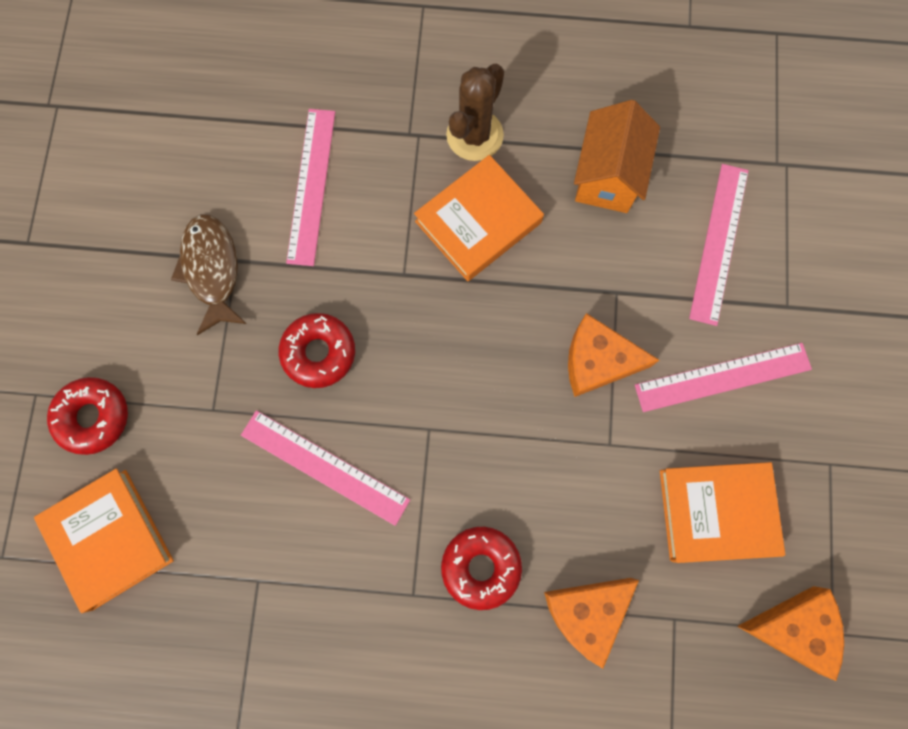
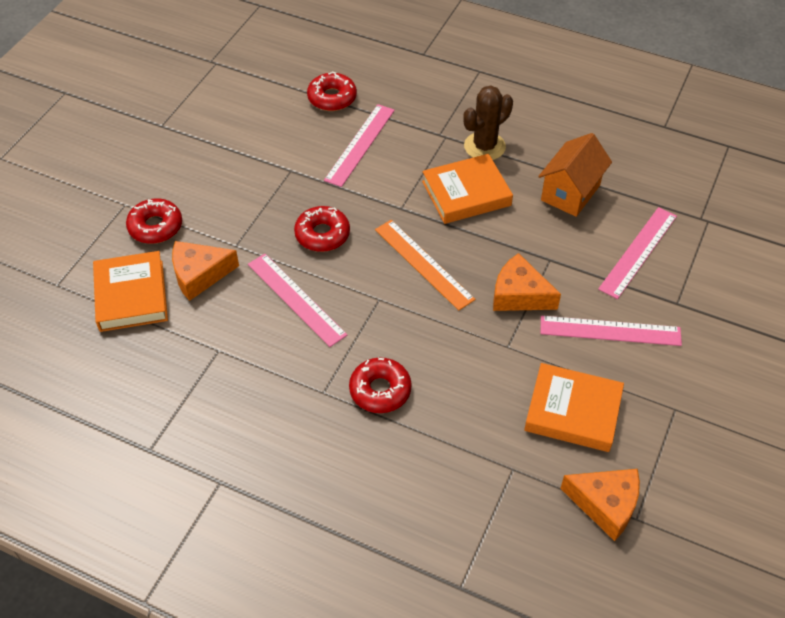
camera: 20 degrees right, 25 degrees down
brown fish [171,214,247,335] -> none
orange cheese [544,578,639,669] -> orange cheese moved to [172,241,239,301]
none -> red donut [307,71,357,111]
none -> orange ruler [375,220,475,311]

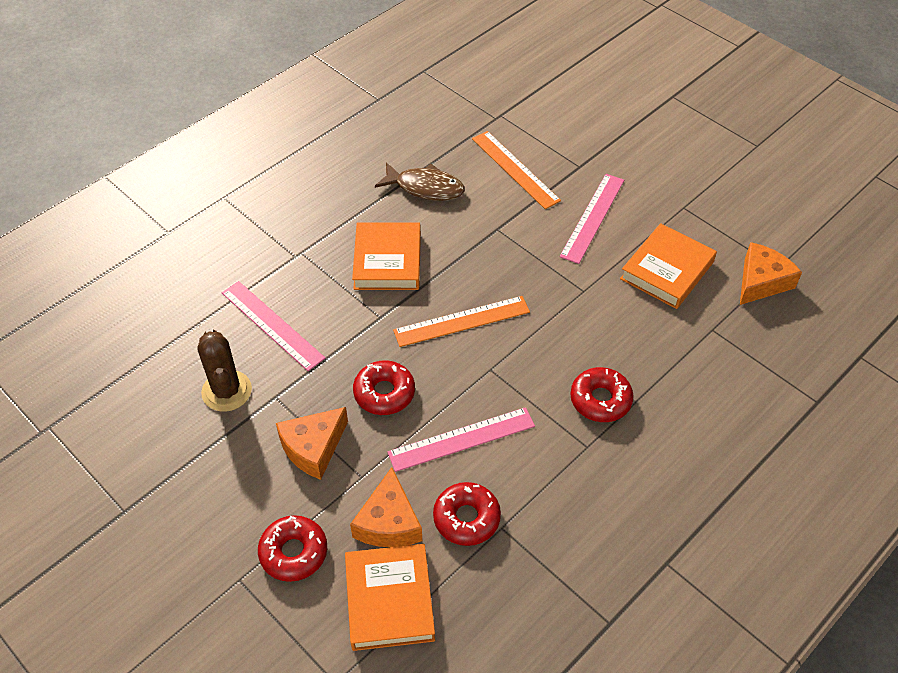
camera: 70 degrees left, 0 degrees up
orange book [93,251,168,332] -> orange book turned 75 degrees clockwise [345,544,435,651]
red donut [307,71,357,111] -> red donut moved to [433,482,501,546]
brown cactus [463,85,513,160] -> brown cactus moved to [197,329,252,412]
orange cheese [493,253,561,311] -> orange cheese moved to [276,407,348,480]
orange house [538,133,612,217] -> brown fish [375,162,465,201]
pink ruler [598,207,677,299] -> orange ruler [472,131,561,209]

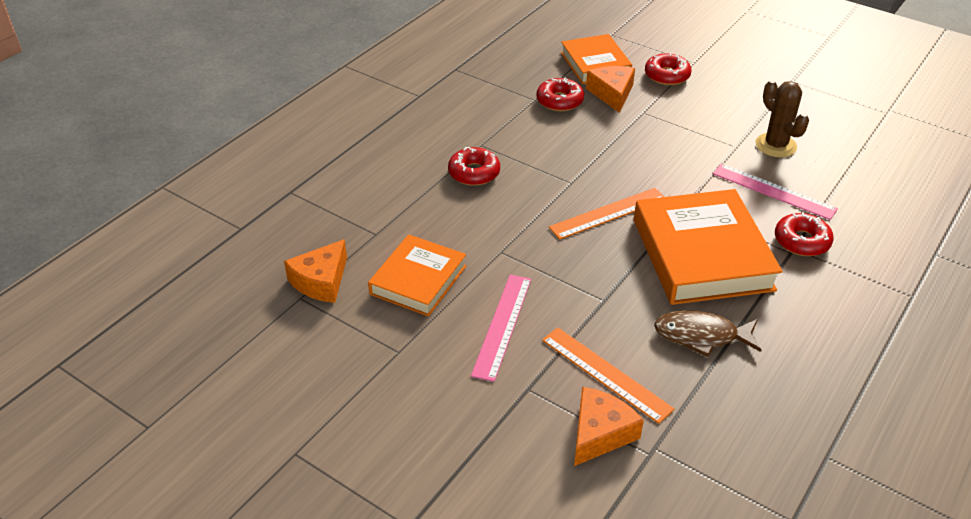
camera: 170 degrees right, 10 degrees down
orange cheese [276,407,348,480] -> orange cheese moved to [574,387,644,466]
orange book [352,222,421,290] -> orange book [634,189,783,305], size x1.63
red donut [353,360,415,415] -> red donut moved to [775,212,834,256]
pink ruler [387,407,535,472] -> none

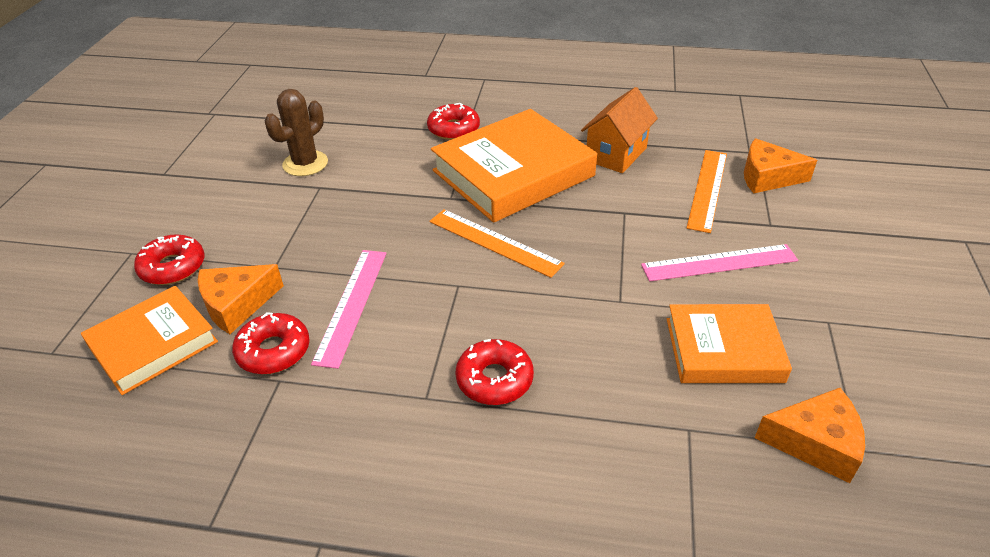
camera: 115 degrees left, 0 degrees up
brown fish [654,310,762,357] -> orange house [581,87,658,173]
pink ruler [713,163,838,220] -> pink ruler moved to [311,250,387,369]

